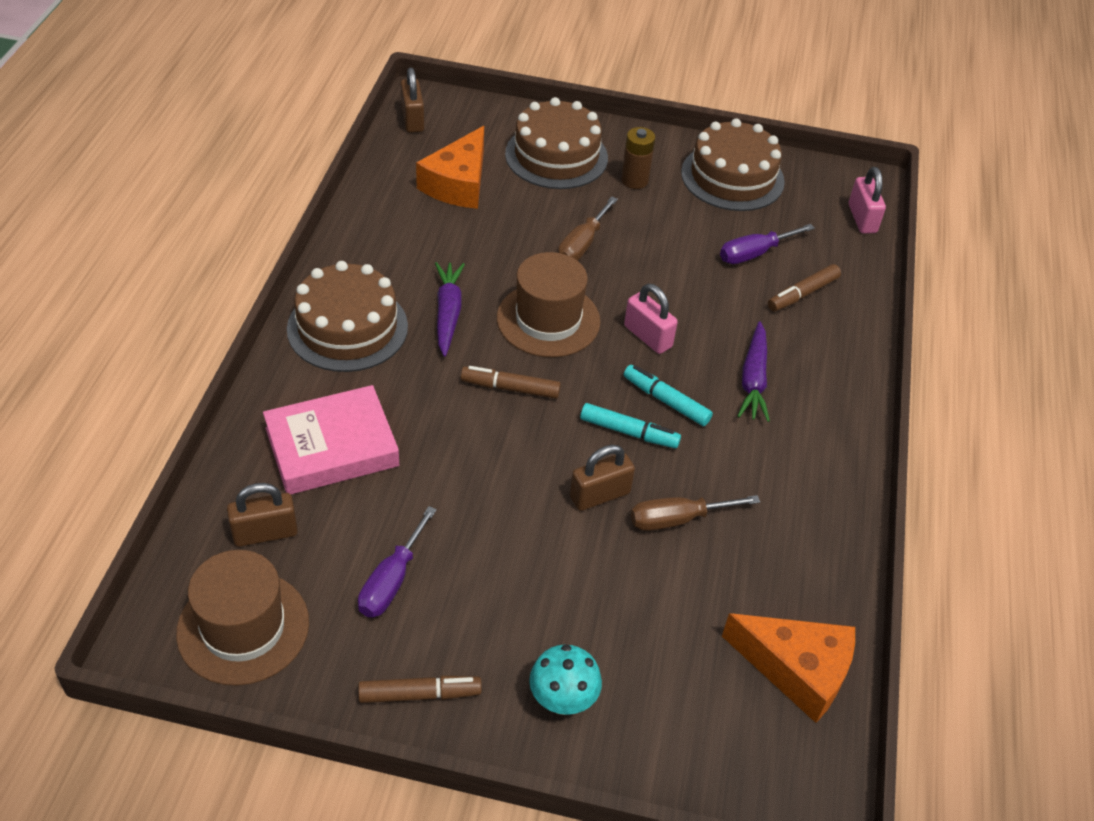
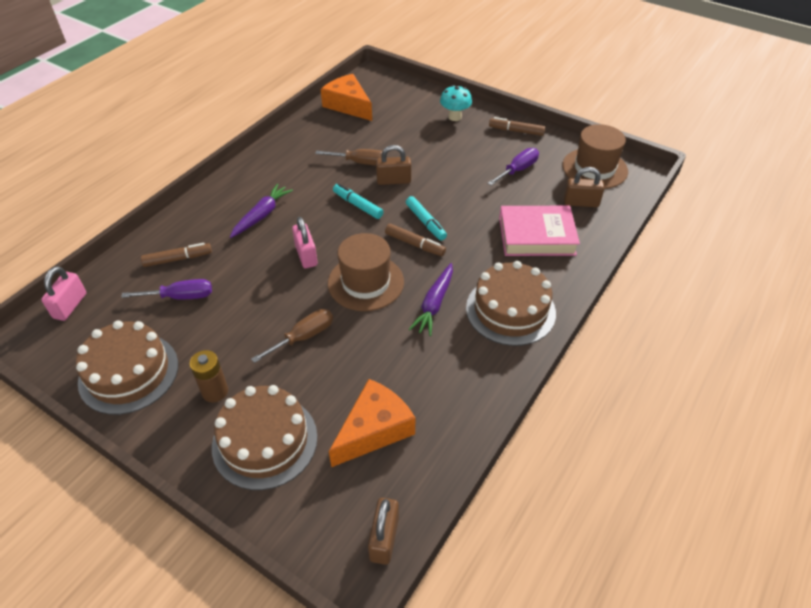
camera: 155 degrees left, 0 degrees up
turquoise marker [624,365,713,426] -> turquoise marker moved to [406,196,447,241]

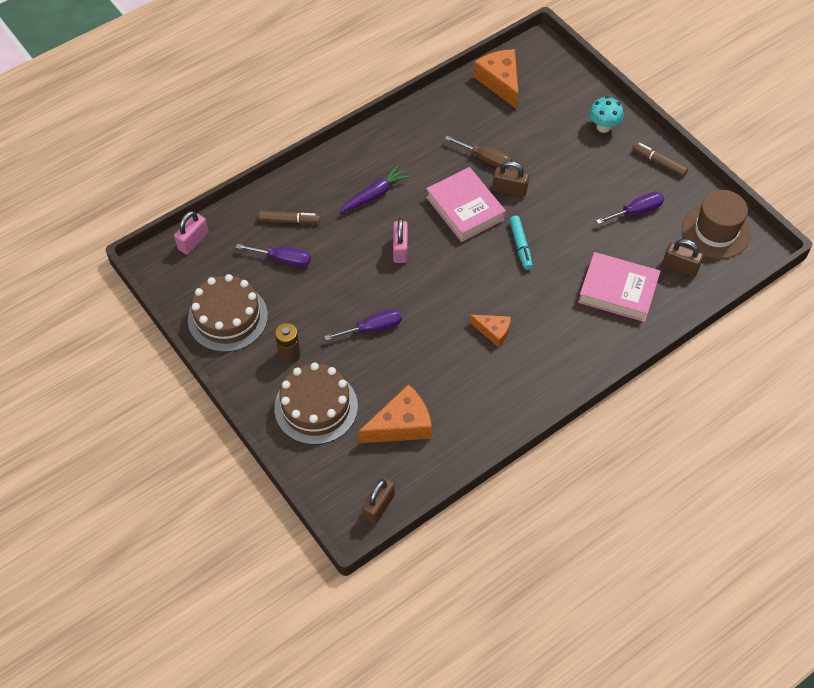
camera: 20 degrees right, 10 degrees up
brown screwdriver [251,309,333,363] -> purple screwdriver [324,309,402,341]
brown hat [328,233,404,311] -> none
turquoise marker [333,183,383,219] -> pink book [426,167,506,242]
brown marker [385,224,446,256] -> none
purple carrot [409,263,453,336] -> orange cheese [469,315,511,347]
brown cake [466,261,556,346] -> none

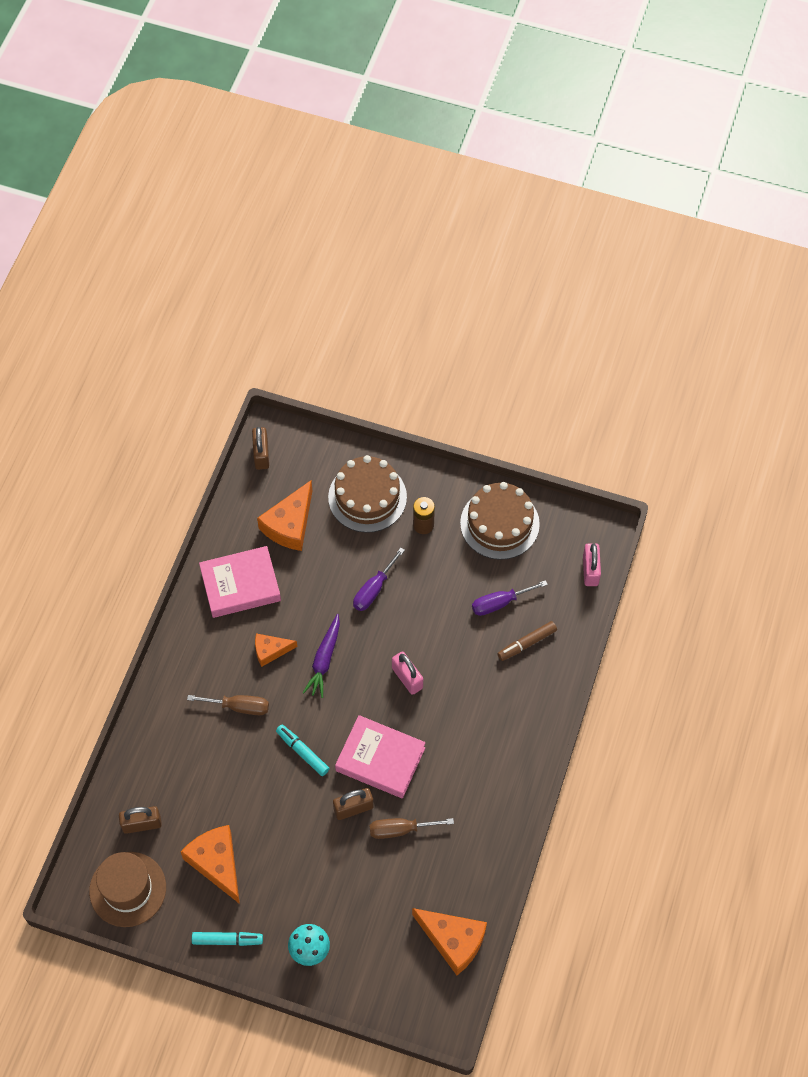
camera: 145 degrees right, 5 degrees up
purple carrot [339,165,410,213] -> purple carrot moved to [303,614,340,698]
pink book [578,252,660,322] -> pink book moved to [199,546,281,618]
purple screwdriver [596,192,664,224] -> orange cheese [181,825,240,904]
brown marker [632,142,688,177] -> turquoise marker [192,932,263,946]
none -> brown screwdriver [187,695,269,715]

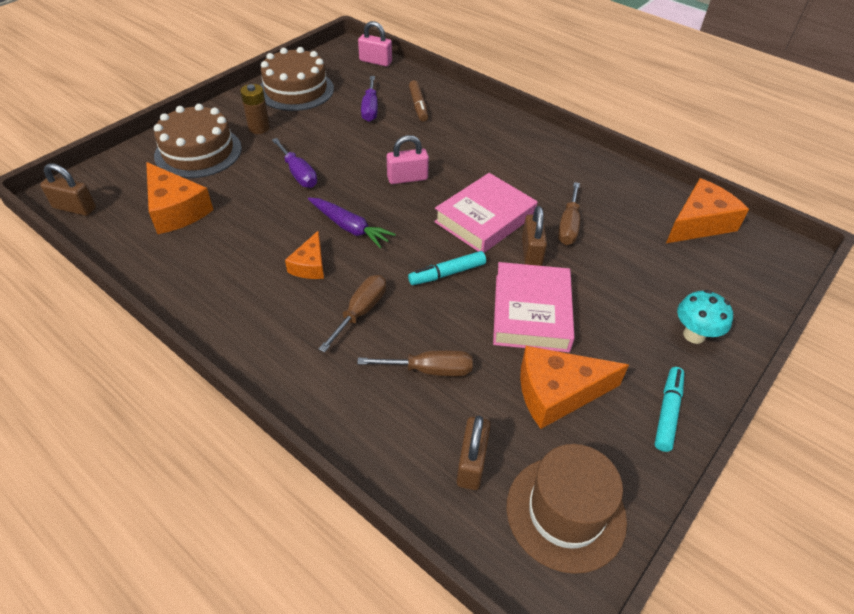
camera: 70 degrees left, 15 degrees down
pink book [199,546,281,618] -> pink book moved to [493,262,575,352]
none -> brown screwdriver [357,350,473,376]

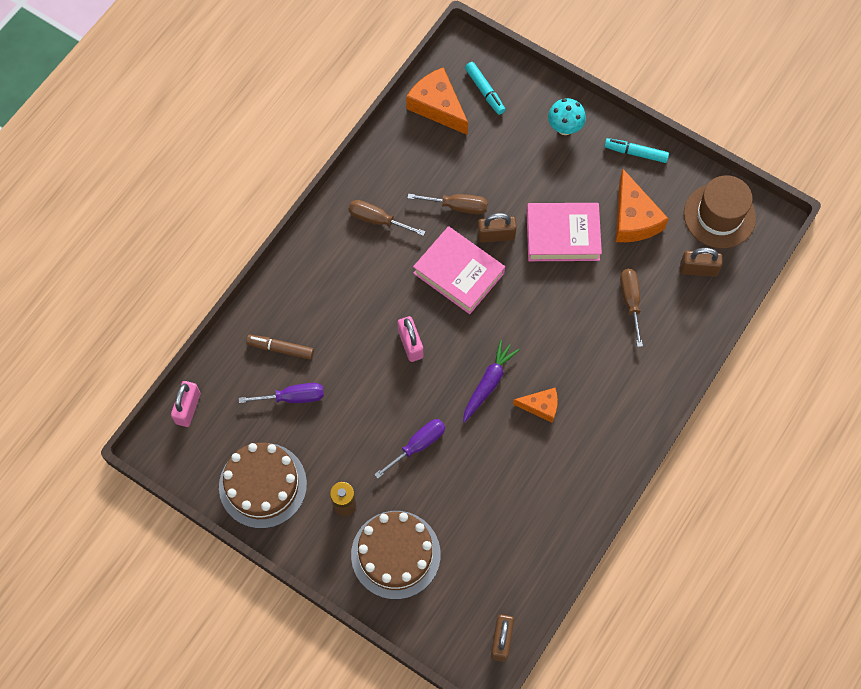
camera: 95 degrees left, 20 degrees up
orange cheese [146,162,213,234] -> none
brown screwdriver [319,275,386,352] -> brown screwdriver moved to [349,200,426,236]
turquoise marker [408,251,486,285] -> turquoise marker moved to [465,62,505,115]
brown marker [409,80,428,121] -> brown marker turned 150 degrees counterclockwise [246,335,314,360]

